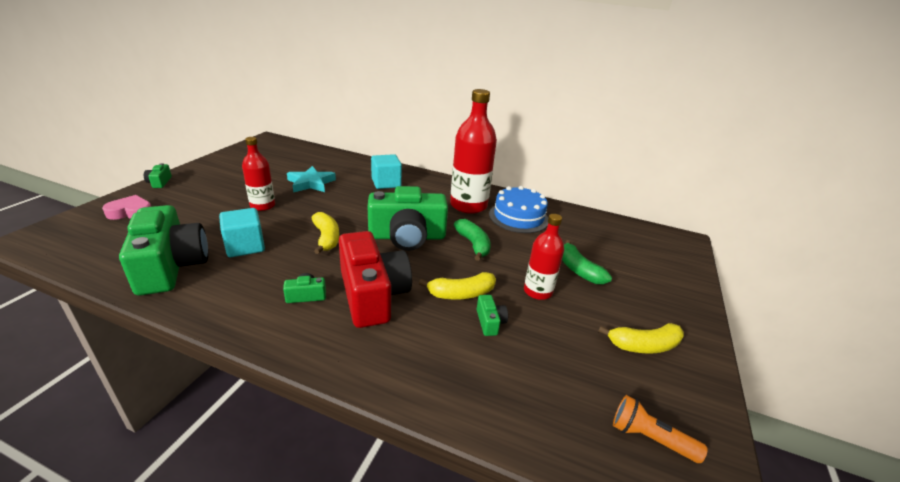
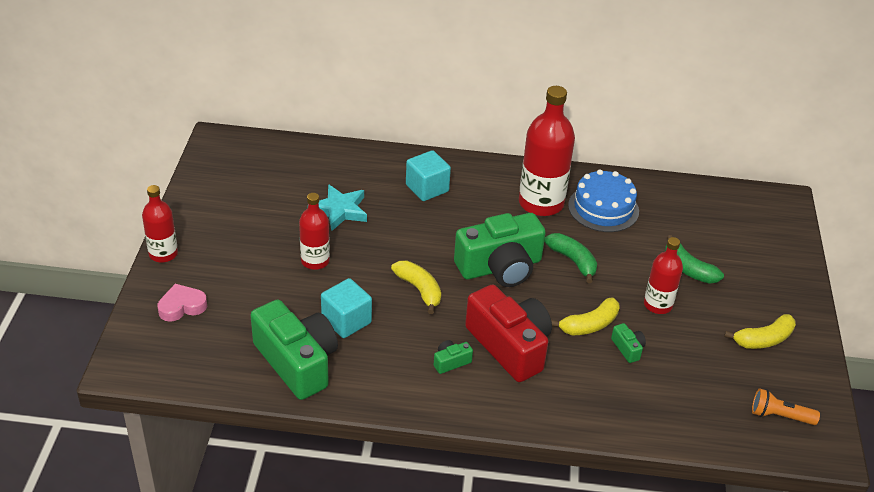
camera: 15 degrees left, 10 degrees up
green camera [144,163,172,188] -> red bottle [142,185,178,263]

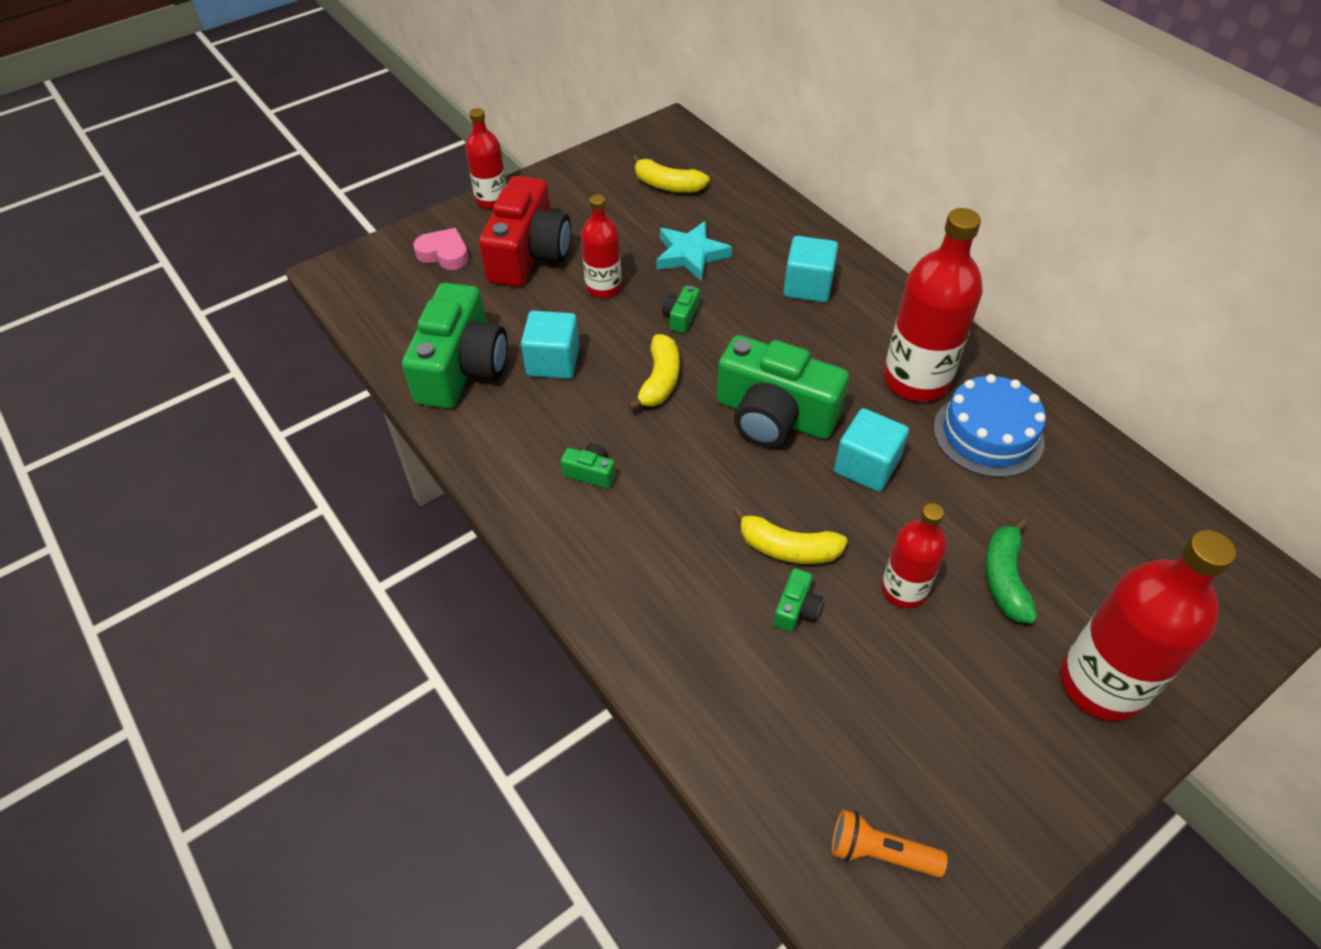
camera: 50 degrees right, 10 degrees up
red camera [465,284,552,382] -> red camera moved to [479,176,571,287]
green banana [544,233,597,283] -> turquoise cube [834,408,909,492]
yellow banana [724,314,796,349] -> yellow banana moved to [632,155,710,193]
orange flashlight [752,388,820,425] -> orange flashlight turned 45 degrees counterclockwise [831,809,948,878]
none -> green camera [662,285,700,333]
none -> red bottle [1060,530,1236,721]

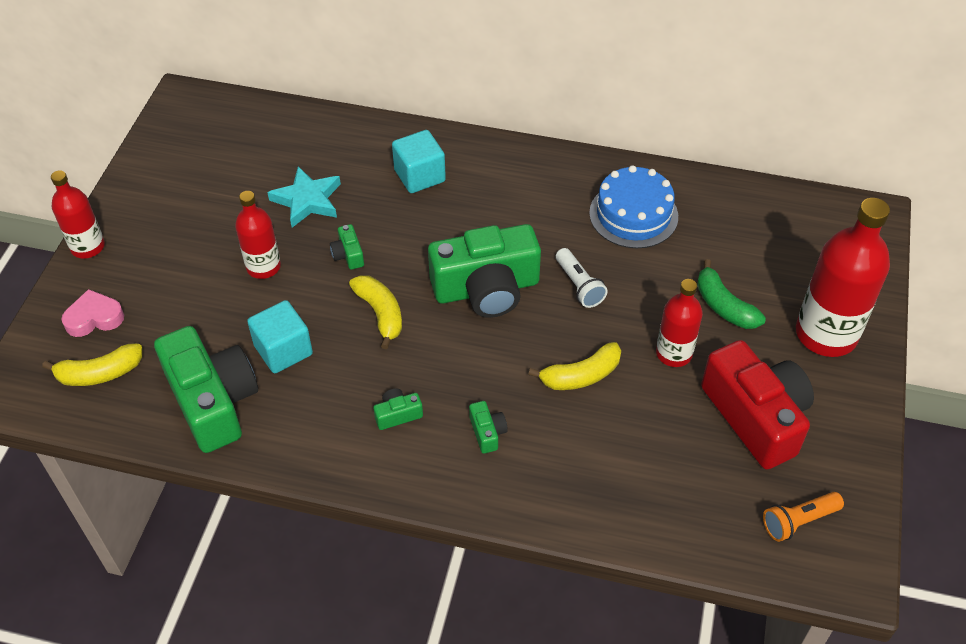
camera: 40 degrees left, 0 degrees up
red camera [479,176,571,287] -> red camera moved to [701,340,814,470]
yellow banana [632,155,710,193] -> yellow banana moved to [42,343,142,386]
green camera [773,568,822,632] -> green camera moved to [469,401,508,454]
turquoise cube [834,408,909,492] -> white flashlight [556,248,608,308]
red bottle [884,208,983,402] -> none

